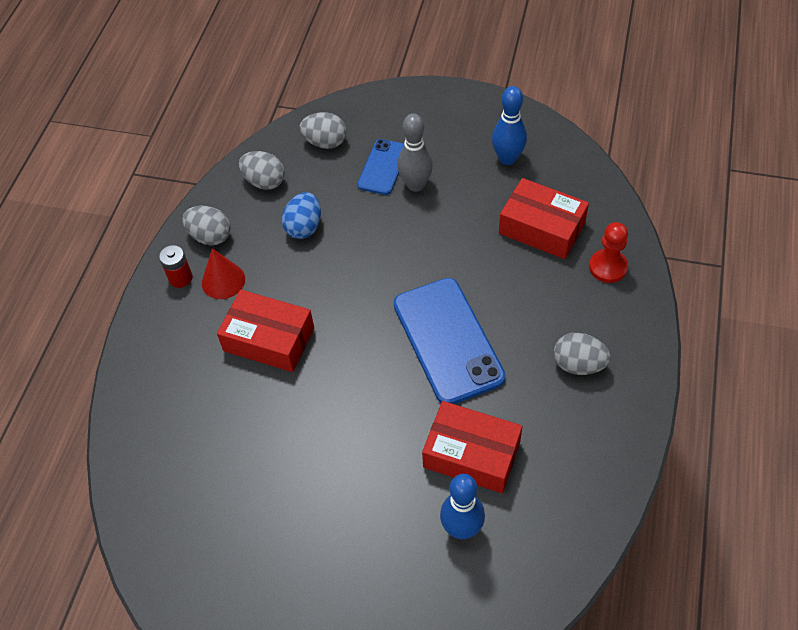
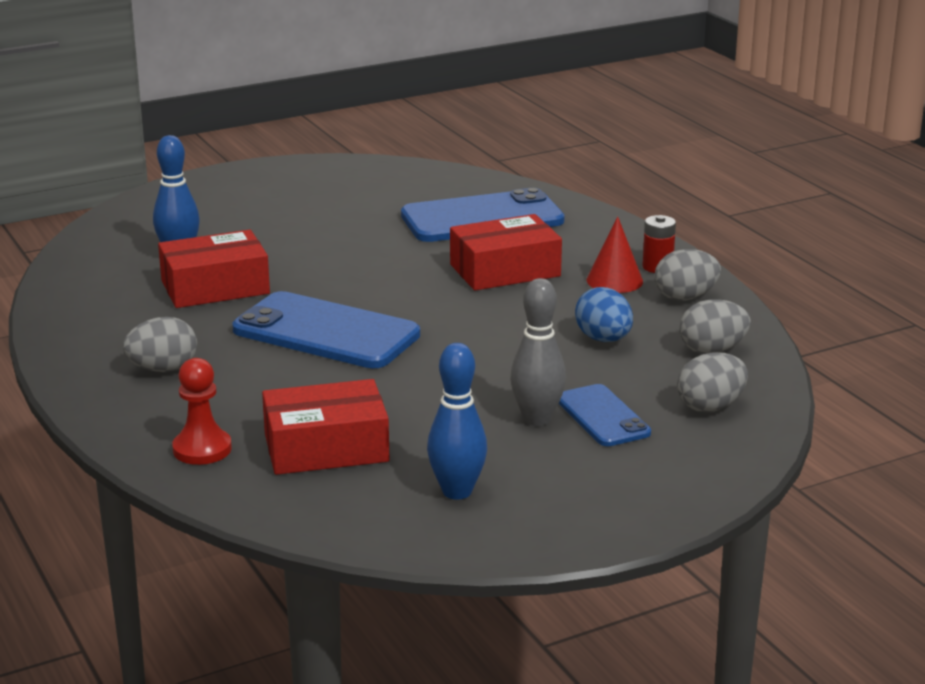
camera: 135 degrees right, 30 degrees down
none -> blue phone [401,188,565,242]

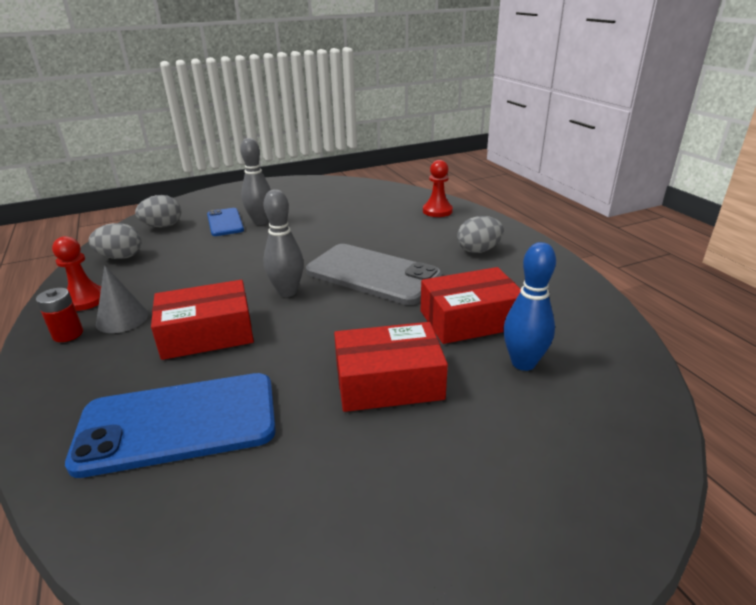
camera: 175 degrees left, 5 degrees up
blue phone [232,291,420,368] -> grey phone [306,244,442,305]
red box [262,379,390,475] -> red box moved to [334,322,448,412]
blue bowling pin [427,343,487,500] -> none
blue egg [575,287,633,342] -> none
red cone [587,216,643,293] -> grey cone [96,265,149,333]
grey egg [654,249,721,300] -> red pawn [52,236,101,311]
none -> grey bowling pin [263,189,304,297]

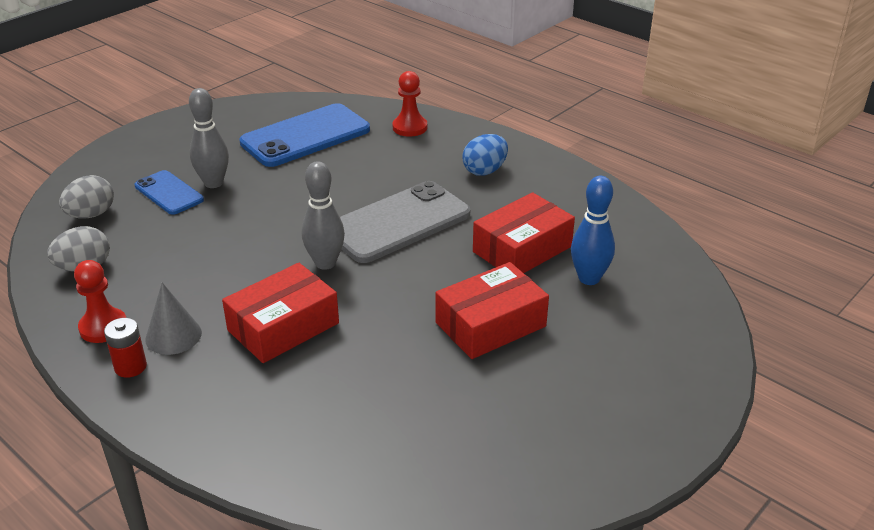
camera: 25 degrees left, 5 degrees up
blue phone [65,373,276,478] -> blue phone moved to [239,103,370,167]
grey phone [306,244,442,305] -> grey phone turned 45 degrees counterclockwise [340,181,470,263]
grey egg [457,216,504,253] -> blue egg [463,134,508,176]

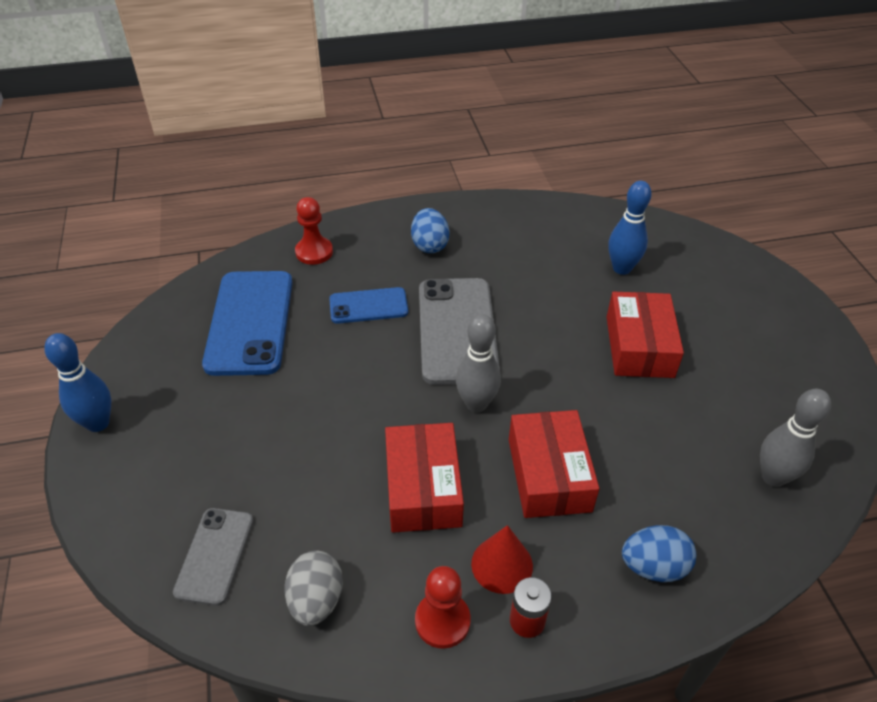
camera: 55 degrees left, 10 degrees up
grey egg [59,175,114,218] -> grey phone [173,508,254,606]
blue phone [134,170,204,215] -> blue phone moved to [329,287,408,324]
grey cone [145,283,202,355] -> red cone [471,525,533,594]
grey bowling pin [189,88,229,188] -> grey bowling pin moved to [760,389,831,487]
red box [473,193,575,273] -> red box moved to [385,423,464,532]
none -> blue bowling pin [44,333,111,432]
none -> blue egg [622,525,696,582]

